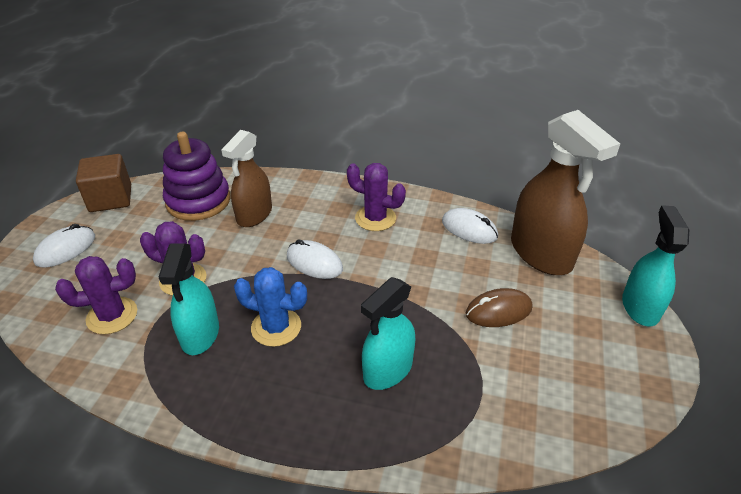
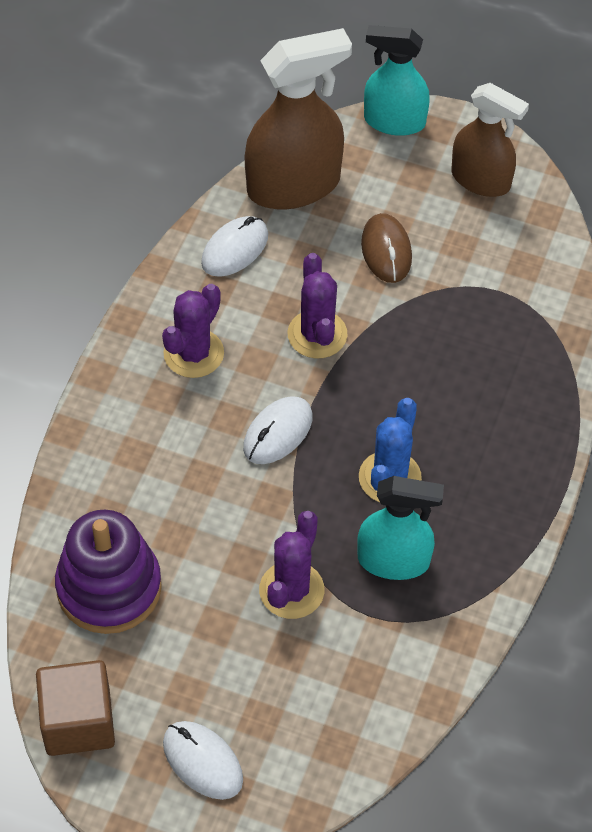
camera: 85 degrees left, 15 degrees up
purple cactus [55,256,137,335] -> purple cactus moved to [287,253,348,359]
brown spray bottle [221,130,272,227] -> brown spray bottle moved to [451,83,529,197]
turquoise spray bottle [361,277,416,390] -> none

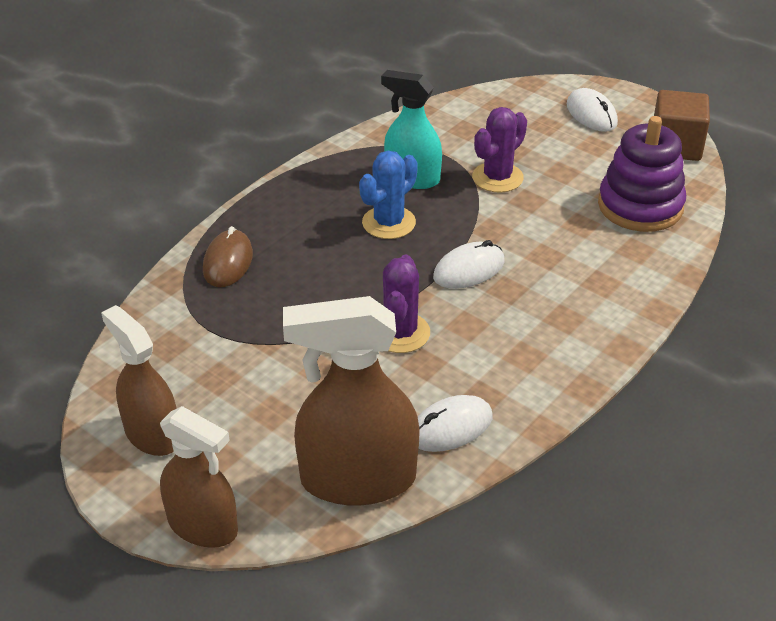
camera: 160 degrees left, 15 degrees down
purple cactus [162,284,224,378] -> none
brown mouse [361,213,412,283] -> brown mouse moved to [203,226,253,287]
turquoise spray bottle [364,25,430,136] -> brown spray bottle [160,406,238,548]

